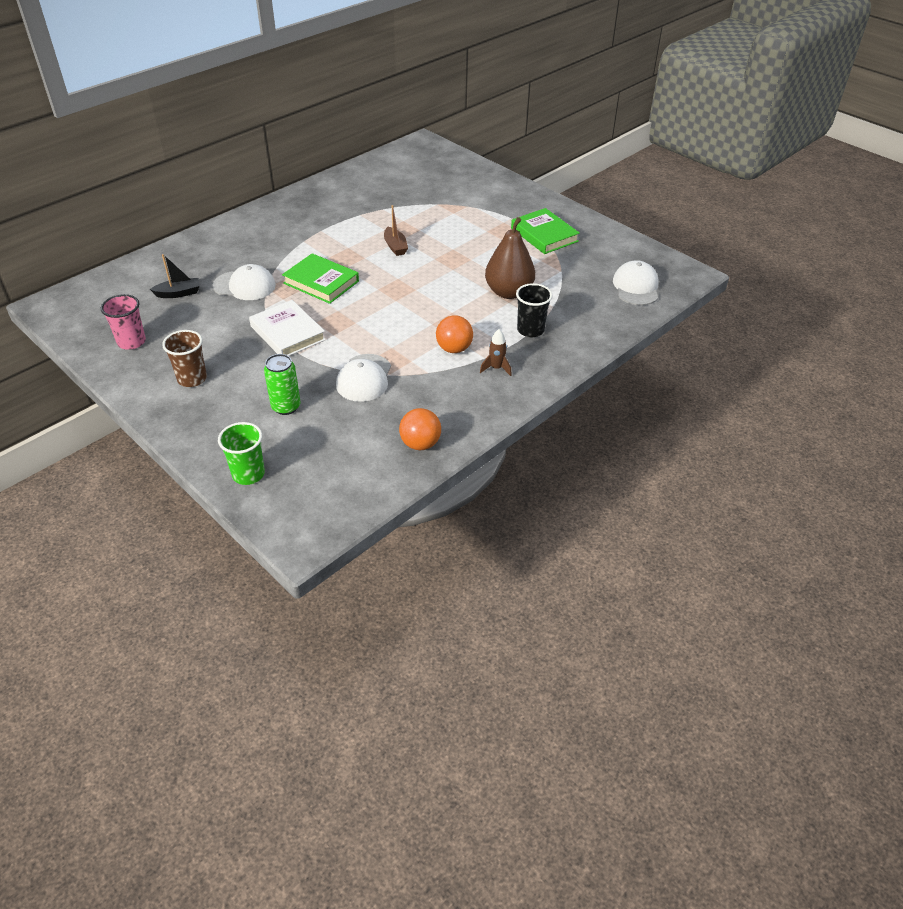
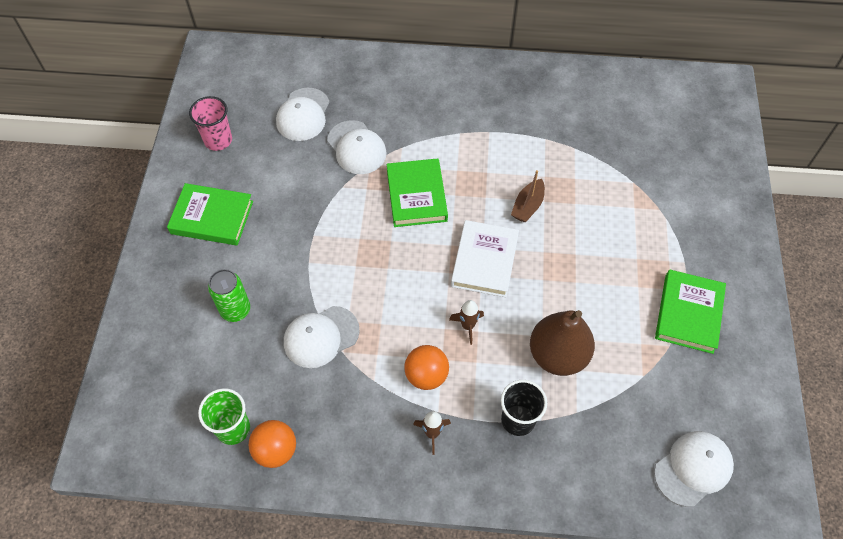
camera: 50 degrees right, 15 degrees up
black boat [150,254,200,298] -> white cap [276,87,329,141]
brown cup [162,330,207,387] -> green book [167,183,253,245]
green cup [218,422,265,485] -> green cup moved to [198,388,250,445]
white book [249,300,326,356] -> white book moved to [451,220,519,297]
none -> brown rocket [449,300,484,345]

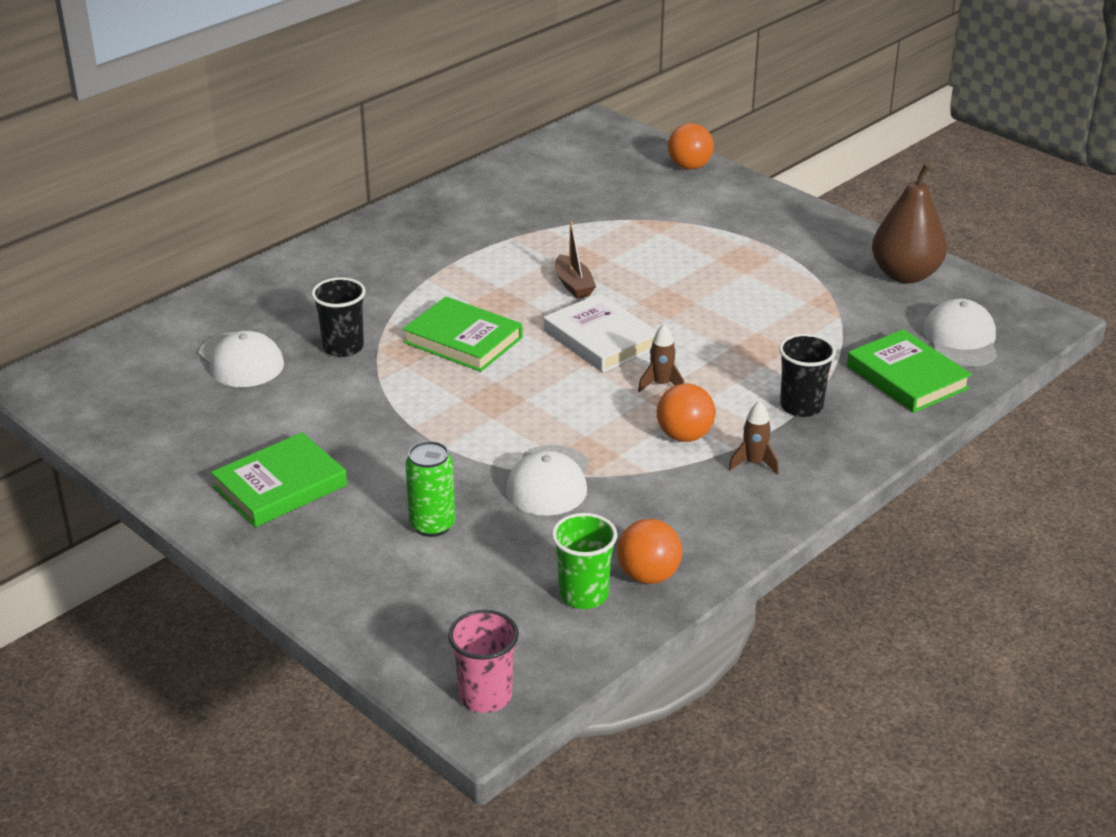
camera: 50 degrees left, 25 degrees down
pink cup [189,96,232,151] -> pink cup moved to [448,610,519,713]
white cap [327,120,387,174] -> black cup [311,277,366,357]
brown pear [530,310,595,376] -> brown pear moved to [872,164,947,283]
green book [655,269,726,354] -> green book moved to [847,329,972,413]
none -> orange ball [668,123,714,170]

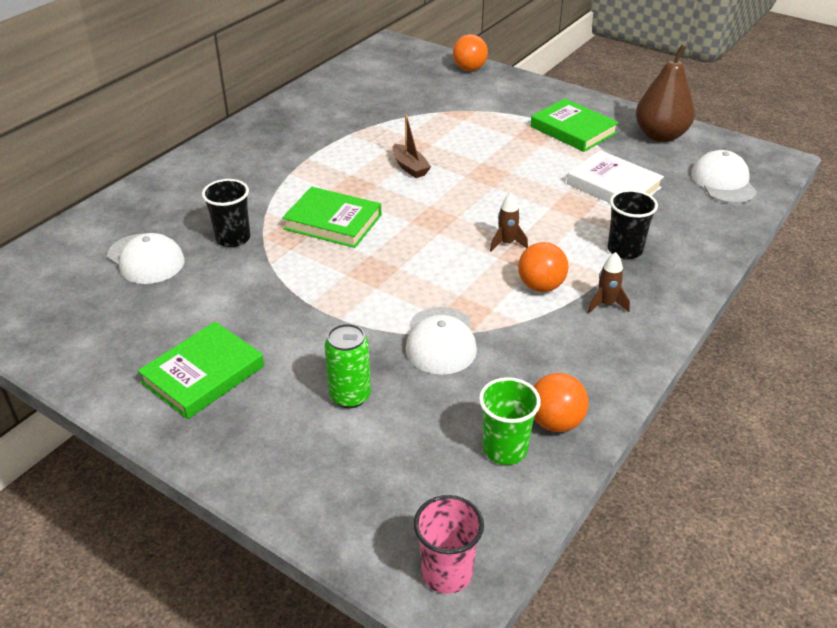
camera: 10 degrees left, 5 degrees up
white book [544,293,657,372] -> white book moved to [567,150,664,203]
green book [847,329,972,413] -> green book moved to [531,99,619,152]

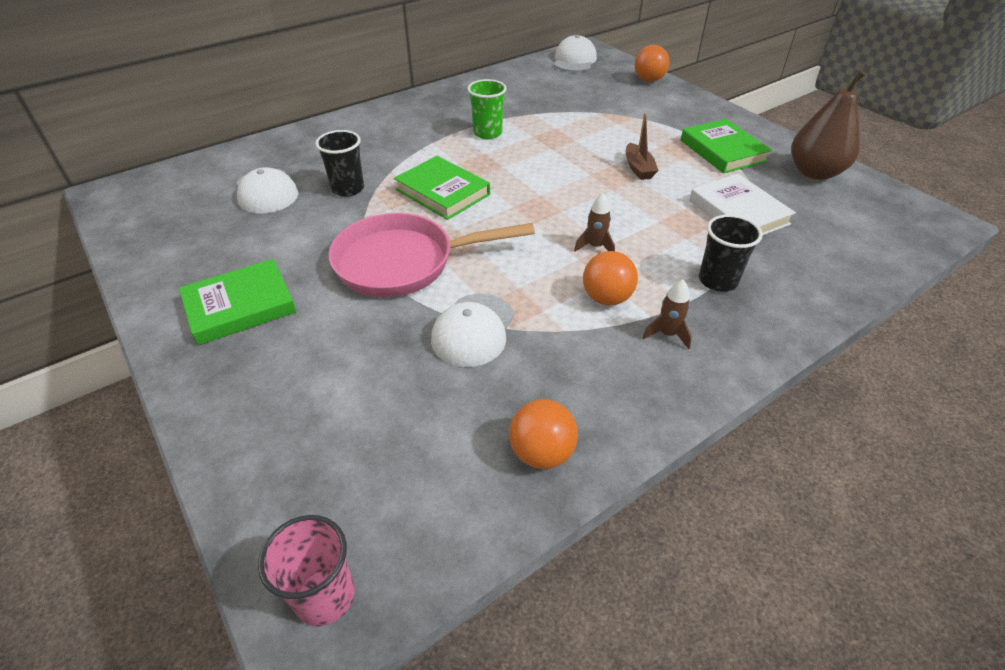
camera: 20 degrees right, 5 degrees up
green can [325,323,371,408] -> none
brown boat [392,115,431,178] -> brown boat moved to [626,113,659,180]
green cup [479,377,541,465] -> green cup moved to [468,79,507,139]
white cap [691,150,757,204] -> white cap moved to [554,35,597,72]
none -> pink pan [328,213,535,297]

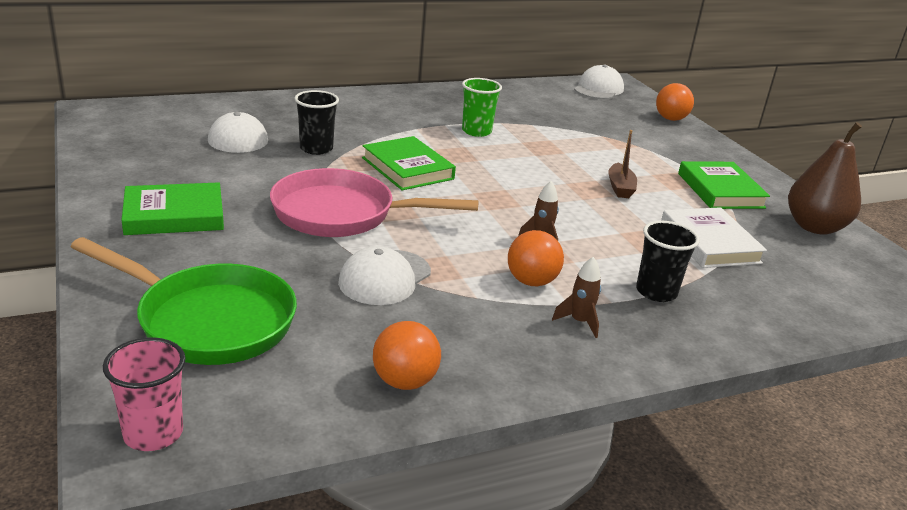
camera: 10 degrees right, 15 degrees down
none -> green pan [71,237,297,365]

